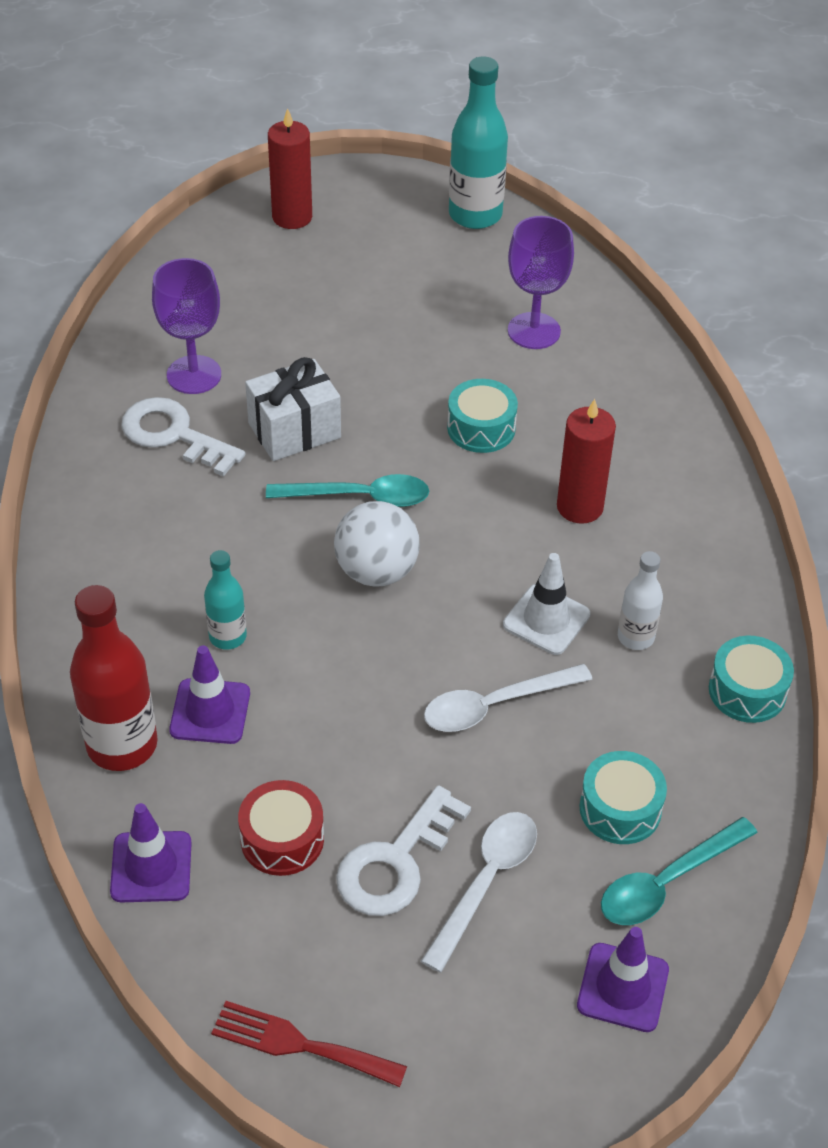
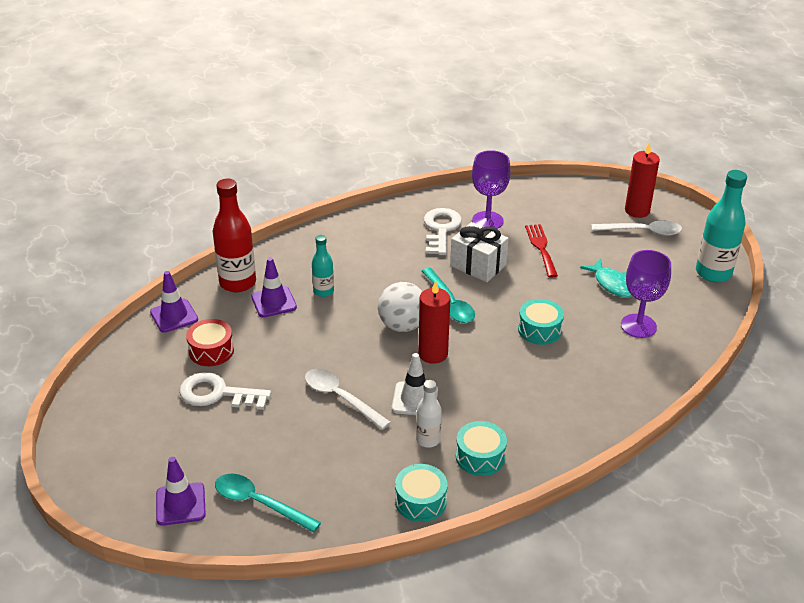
camera: 65 degrees right, 10 degrees down
red fork [211,1001,407,1087] -> red fork moved to [525,224,558,278]
white spoon [421,812,537,973] -> white spoon moved to [591,220,682,236]
red candle [557,399,616,524] -> red candle moved to [418,281,450,364]
turquoise drum [579,751,667,844] -> turquoise drum moved to [456,421,507,476]
none -> turquoise fish [580,259,632,298]

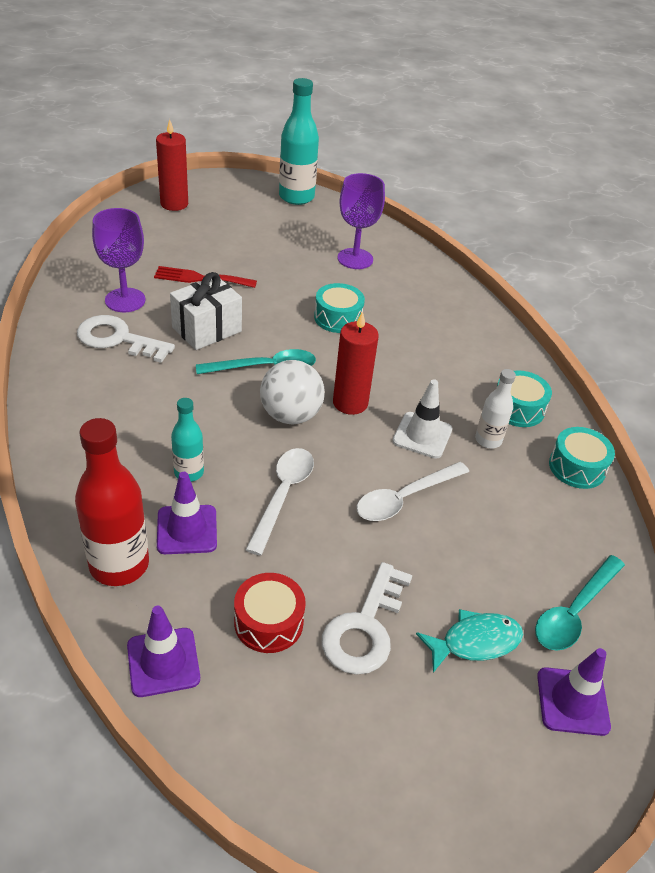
camera: 80 degrees left, 5 degrees up
turquoise fish [580,259,632,298] -> turquoise fish moved to [416,609,523,673]
white spoon [591,220,682,236] -> white spoon moved to [245,448,314,556]

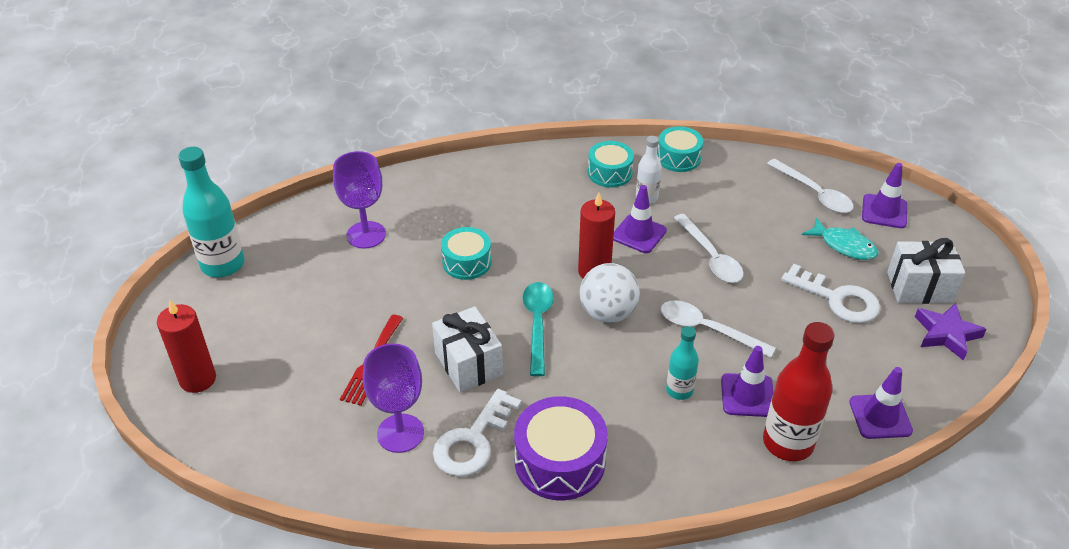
camera: 75 degrees left, 0 degrees up
red drum [234,573,306,653] -> none
white traffic cone [392,379,452,458] -> purple traffic cone [613,185,667,253]
turquoise fish [416,609,523,673] -> turquoise fish turned 135 degrees clockwise [802,217,878,260]
turquoise spoon [535,555,625,651] -> white spoon [767,159,854,213]
none -> purple drum [514,396,608,500]
none -> white gift [887,238,965,304]
none -> purple star [915,303,987,361]

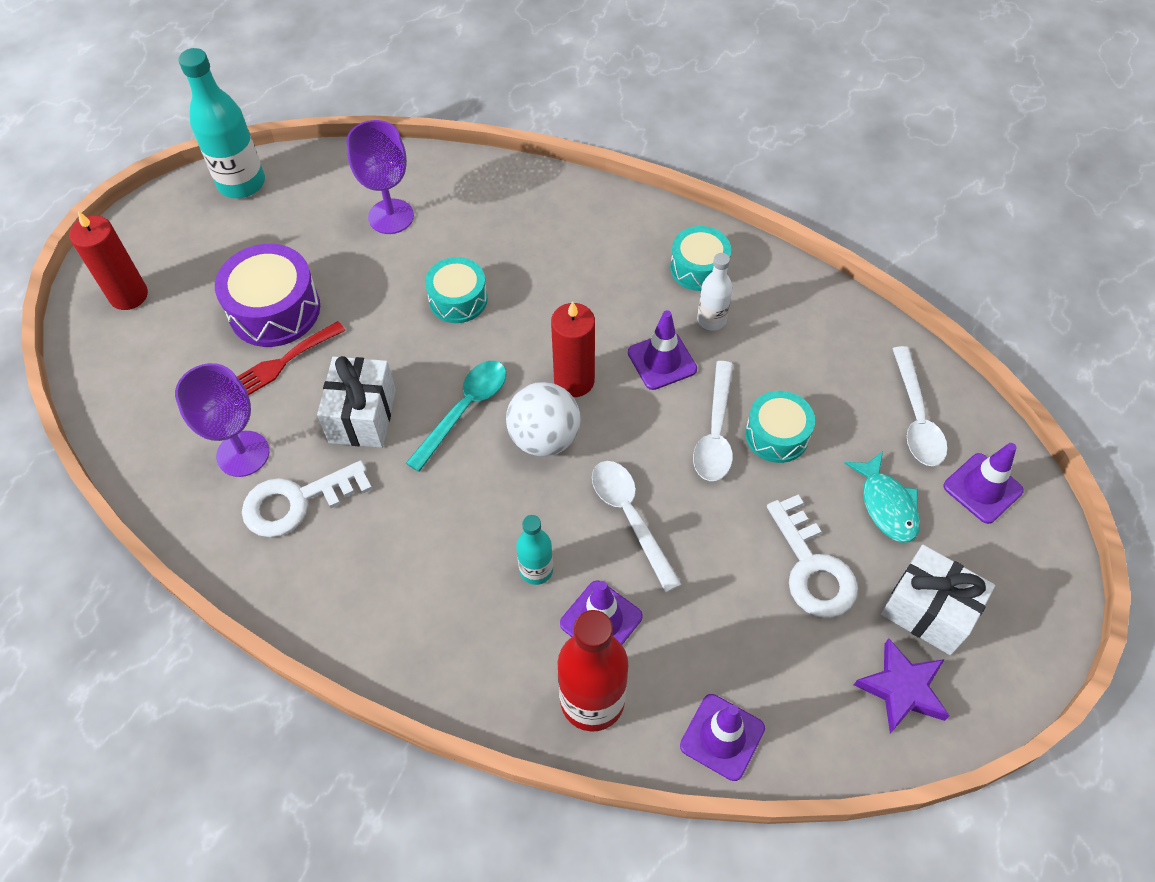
camera: 35 degrees right, 15 degrees up
purple drum [514,396,608,500] -> purple drum moved to [215,244,320,347]
turquoise drum [657,126,703,172] -> turquoise drum moved to [745,391,815,463]

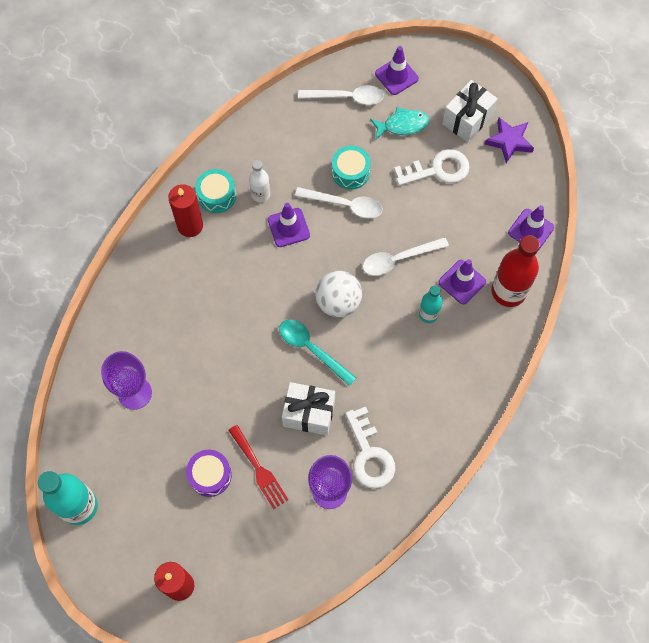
camera: 85 degrees left, 10 degrees up
purple drum [215,244,320,347] -> purple drum [186,450,232,497], size x0.65
turquoise drum [425,257,488,323] -> none
red candle [551,301,595,397] -> red candle moved to [168,184,203,237]

